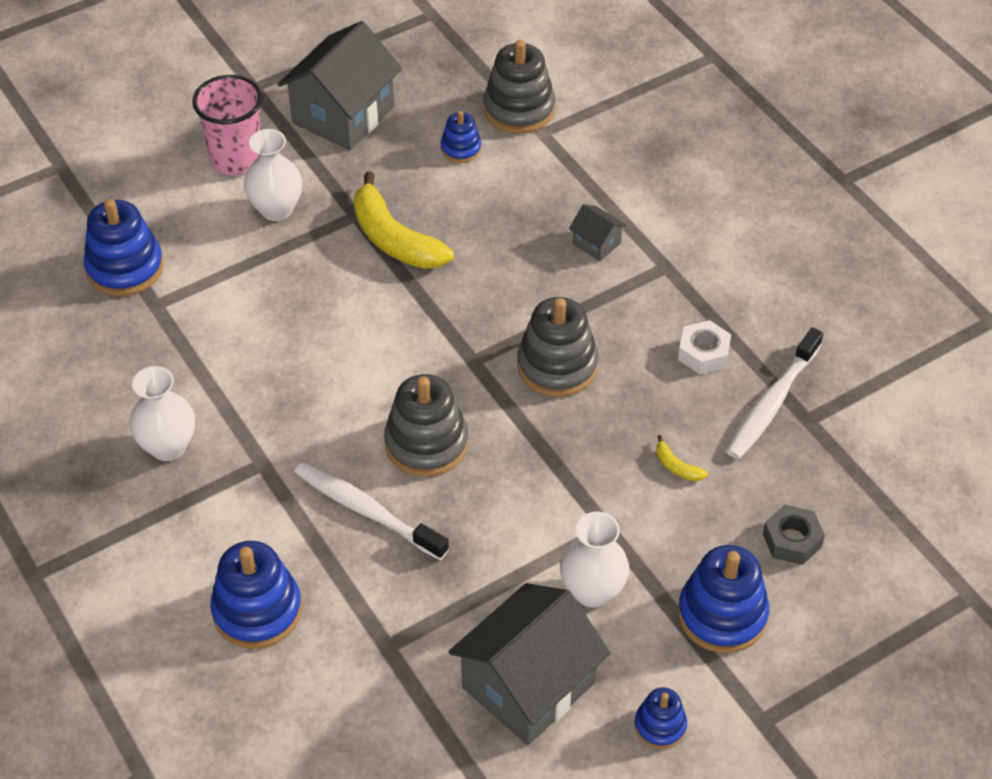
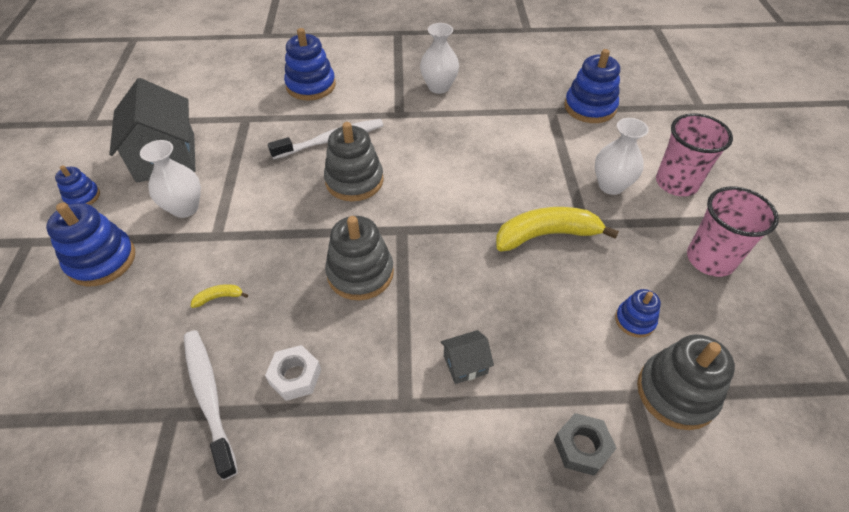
camera: 120 degrees right, 0 degrees up
grey house [278,21,402,150] -> pink cup [687,187,779,277]
grey nut [763,505,825,565] -> grey nut moved to [554,413,616,476]

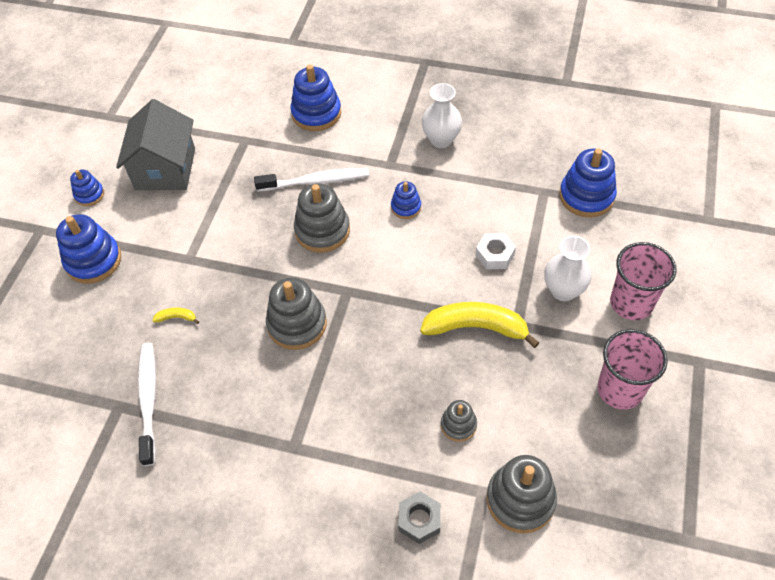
camera: 20 degrees right, 5 degrees up
white vase [140,140,201,218] -> none
white nut [265,345,321,401] -> white nut moved to [475,233,516,269]
grey house [441,330,494,384] -> none
blue stacking toy [615,289,661,338] -> blue stacking toy moved to [391,181,421,219]
none -> grey stacking toy [441,400,477,442]

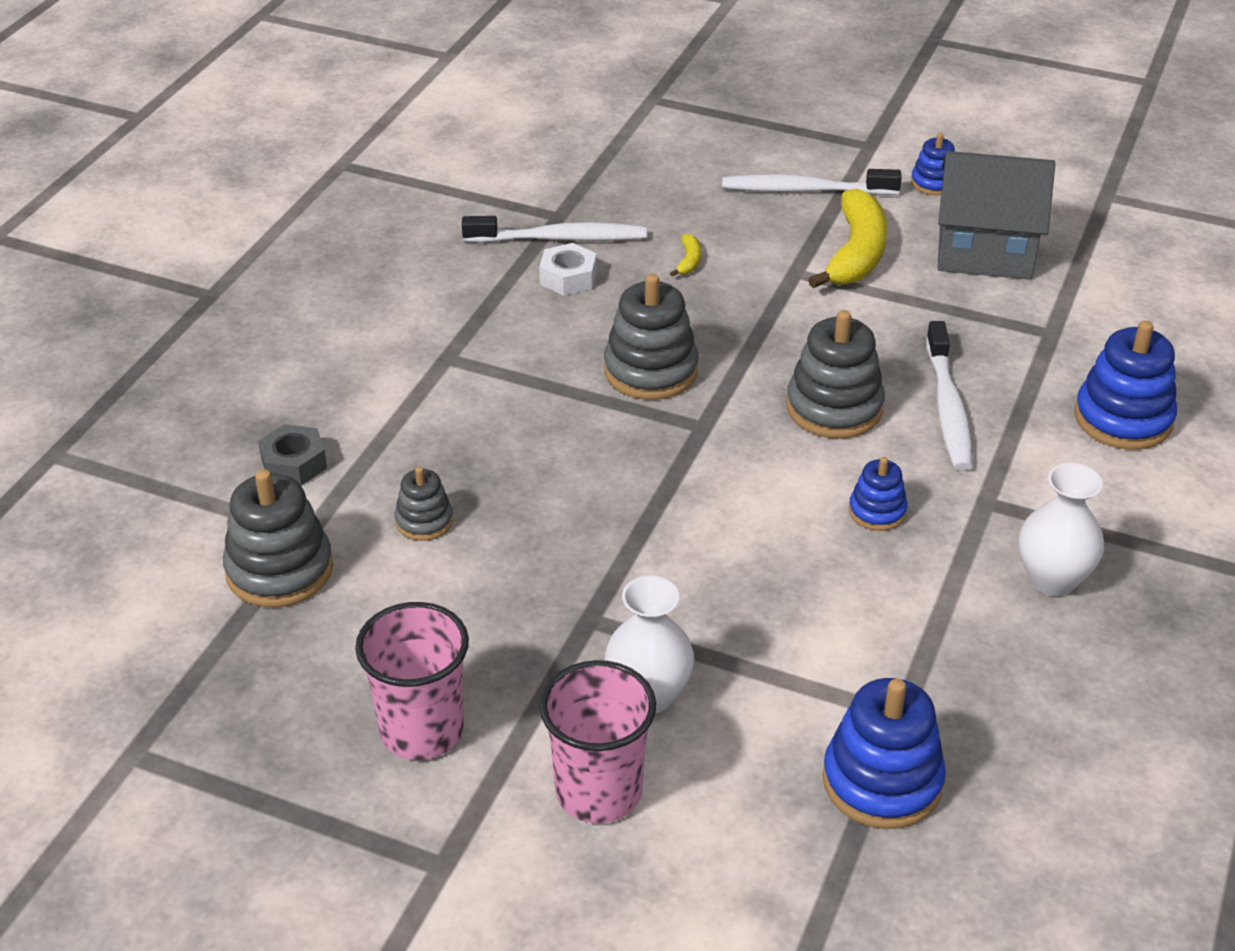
camera: 95 degrees right, 15 degrees down
blue stacking toy [56,214,121,284] -> white toothbrush [722,169,902,195]
yellow banana [420,302,539,348] -> yellow banana moved to [808,189,887,288]
white nut [475,233,516,269] -> white nut moved to [539,243,597,296]

